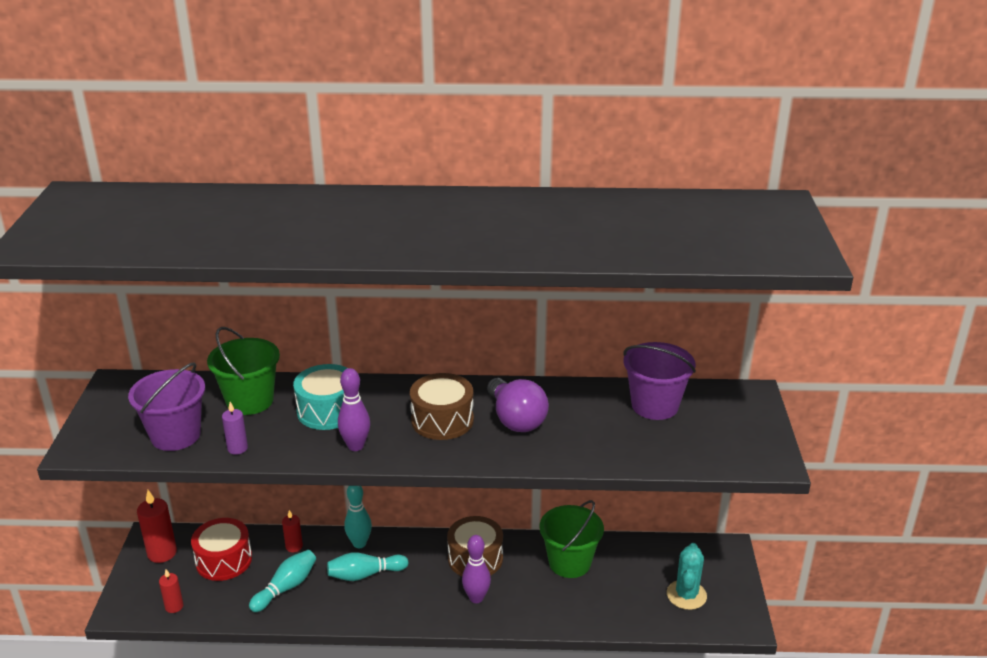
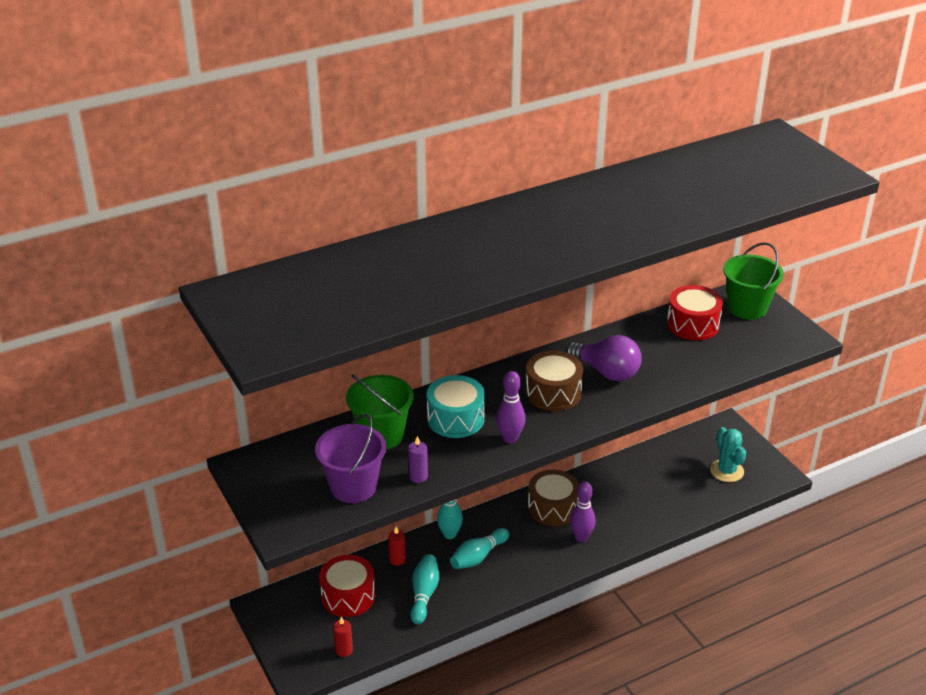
camera: 30 degrees left, 5 degrees up
red candle [137,490,177,563] -> none
green bucket [540,500,604,578] -> green bucket moved to [723,242,784,319]
purple bucket [623,342,696,420] -> red drum [667,285,723,340]

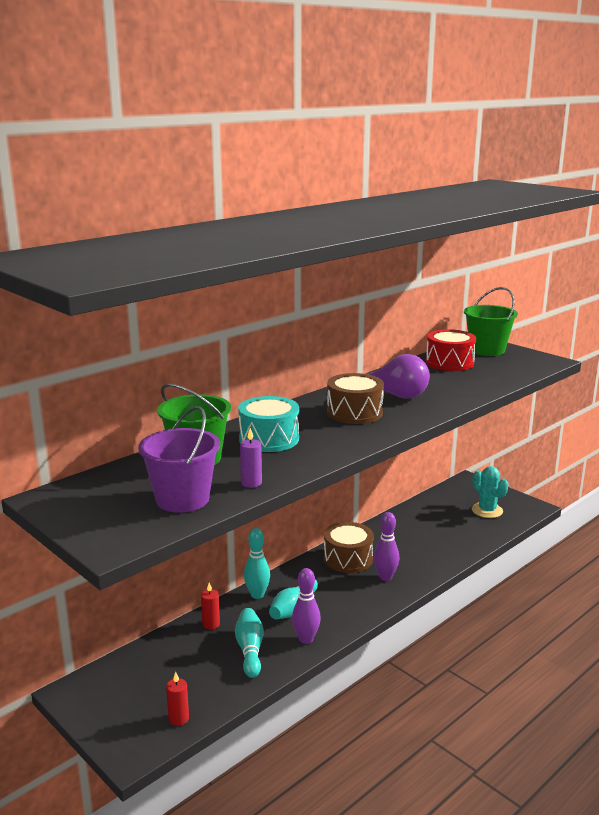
camera: 15 degrees left, 15 degrees down
red drum [319,555,375,617] -> none
purple bowling pin [496,371,525,443] -> purple bowling pin moved to [292,568,321,644]

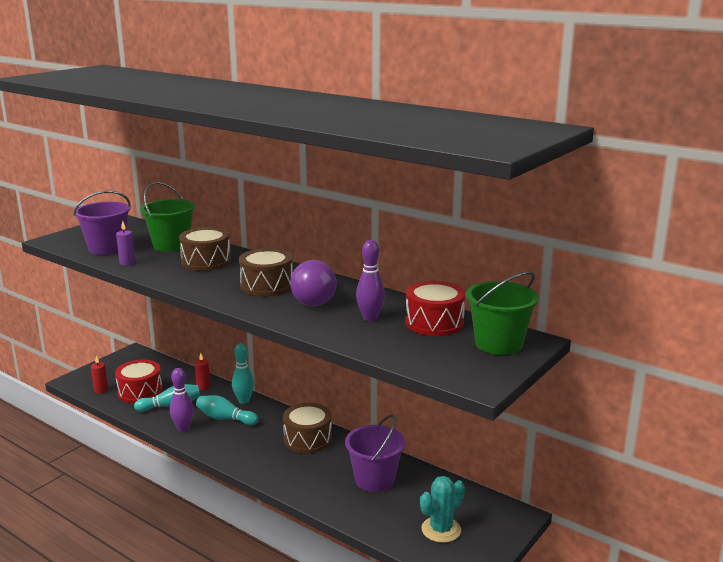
camera: 80 degrees right, 0 degrees up
turquoise drum [238,396,299,452] -> brown drum [179,227,231,271]
purple bowling pin [374,512,399,581] -> purple bowling pin moved to [356,240,385,321]
none -> red drum [115,360,163,403]
none -> purple bucket [345,415,405,492]

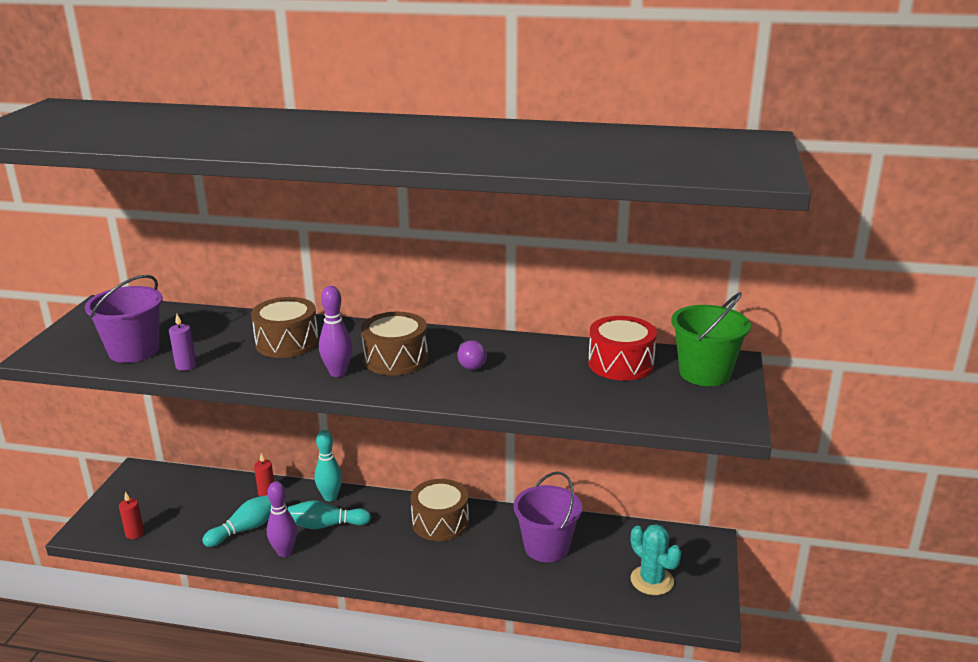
camera: 25 degrees left, 5 degrees up
red drum [115,360,163,403] -> none
green bucket [140,182,195,252] -> none
purple light bulb [290,260,337,306] -> purple light bulb [458,340,487,370], size x0.54
purple bowling pin [356,240,385,321] -> purple bowling pin moved to [319,286,352,377]
turquoise cactus [420,476,465,543] -> turquoise cactus turned 60 degrees counterclockwise [630,524,682,595]

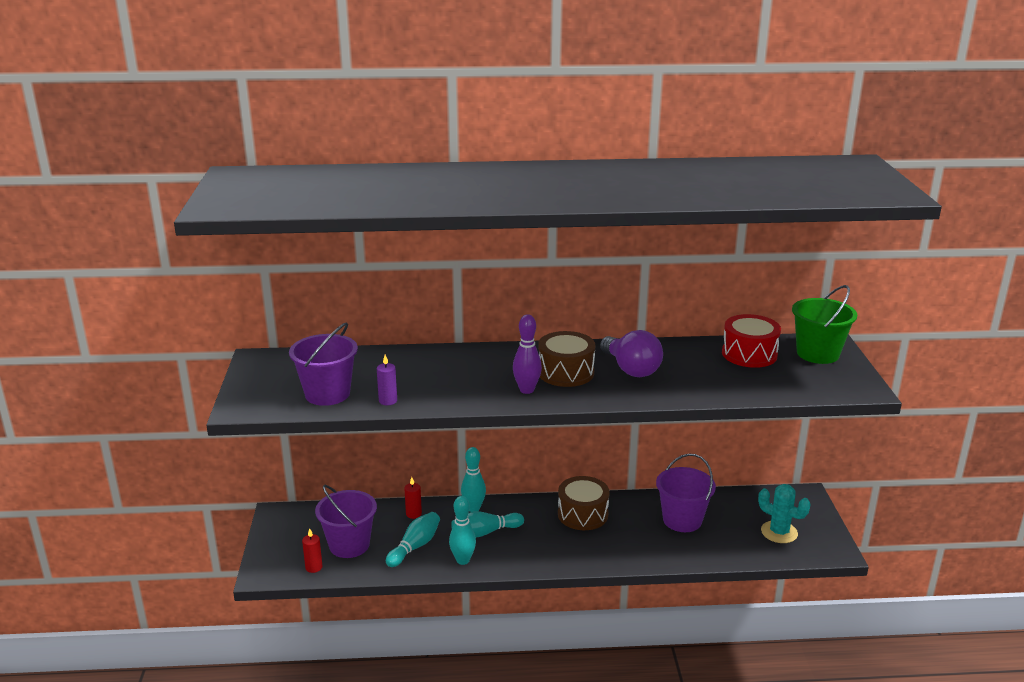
camera: 15 degrees left, 0 degrees up
brown drum [251,297,319,358] -> none
purple bowling pin [267,481,297,557] -> turquoise bowling pin [449,496,476,565]
purple light bulb [458,340,487,370] -> purple light bulb [600,330,663,377], size x1.86
none -> purple bucket [315,485,377,558]

